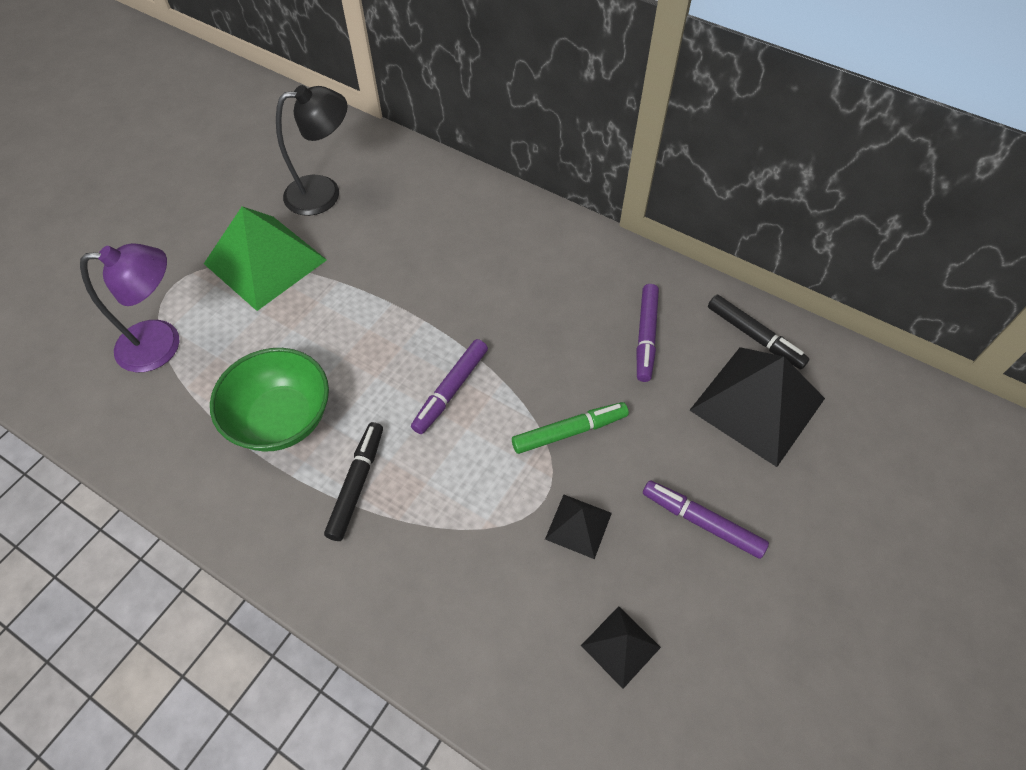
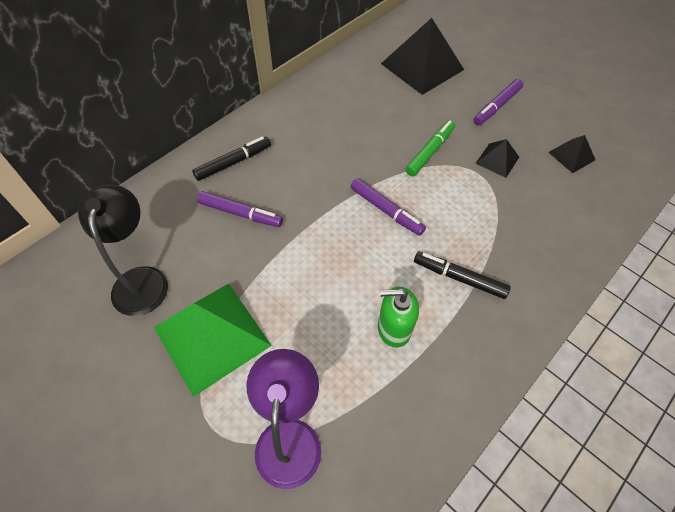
camera: 80 degrees left, 0 degrees up
green bowl [210,348,329,452] -> green soap dispenser [378,287,419,348]
green marker [512,402,629,454] -> green marker turned 45 degrees clockwise [406,120,455,176]
purple marker [637,284,659,382] -> purple marker moved to [197,191,283,227]
black marker [708,295,810,369] -> black marker moved to [192,136,271,181]

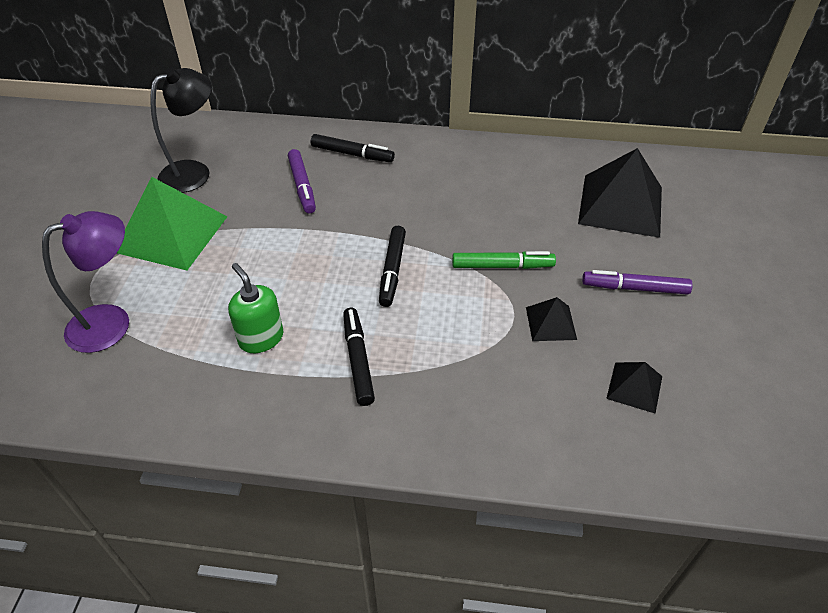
camera: 55 degrees right, 10 degrees down
purple marker [351,178,426,236] -> black marker [379,226,406,307]

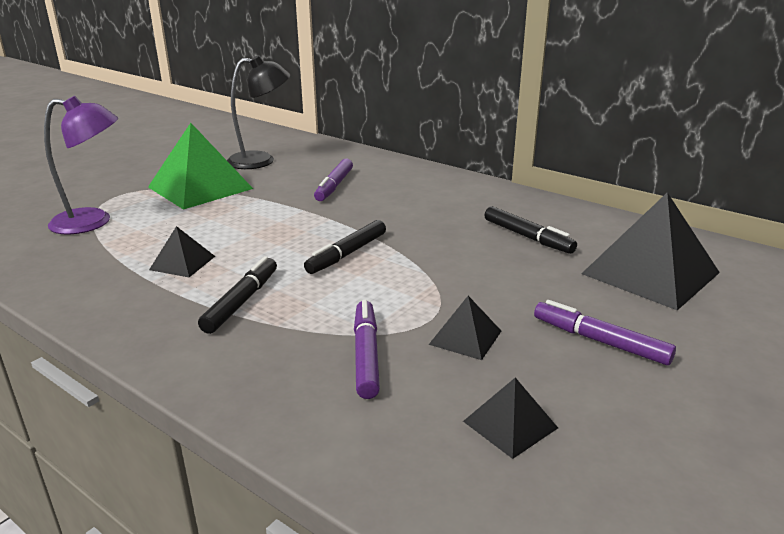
camera: 30 degrees right, 20 degrees down
green soap dispenser [228,263,284,353] -> black pyramid [149,226,215,277]
black marker [311,134,395,162] -> black marker moved to [485,206,577,254]
green marker [452,251,556,269] -> none
none -> purple marker [354,300,380,399]

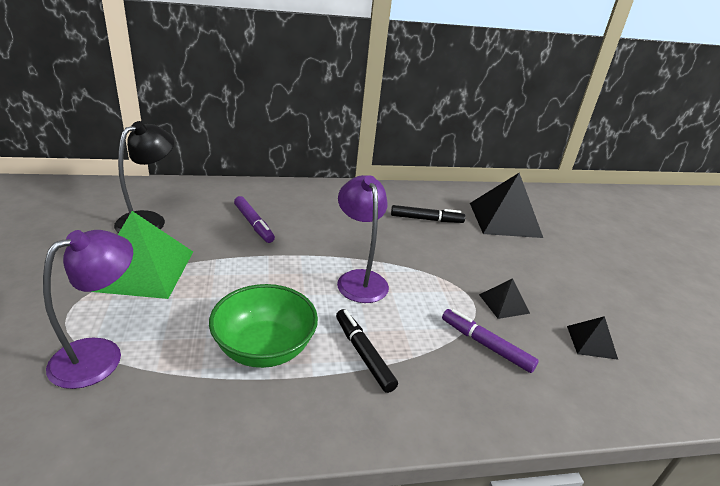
camera: 50 degrees left, 5 degrees up
black pyramid [149,226,215,277] -> green bowl [209,284,318,368]
black marker [304,220,386,274] -> purple lamp [337,175,389,303]
purple marker [534,300,676,365] -> none

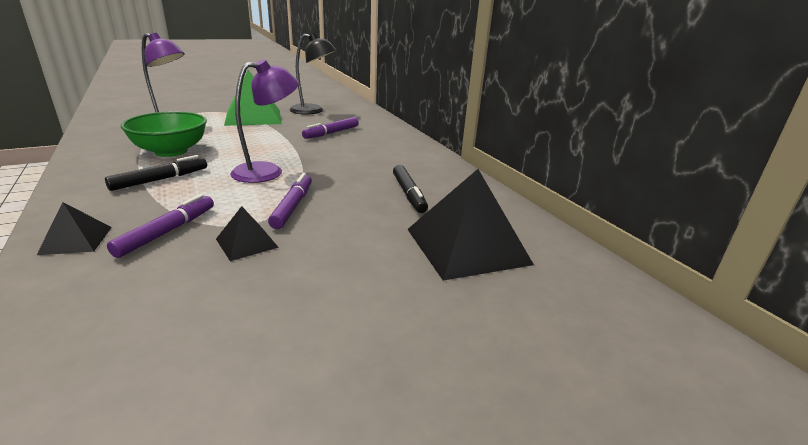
camera: 75 degrees right, 5 degrees down
black pyramid [567,316,618,360] -> black pyramid moved to [37,202,112,255]
none -> purple marker [268,173,312,229]

